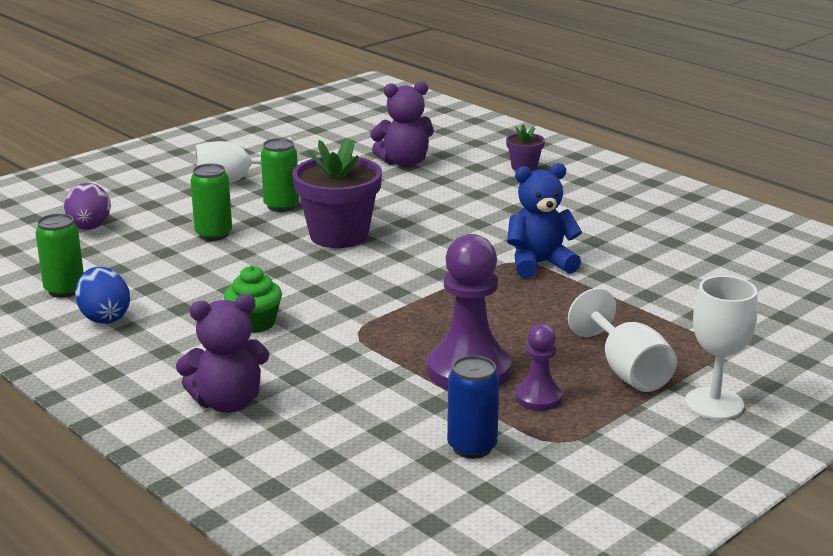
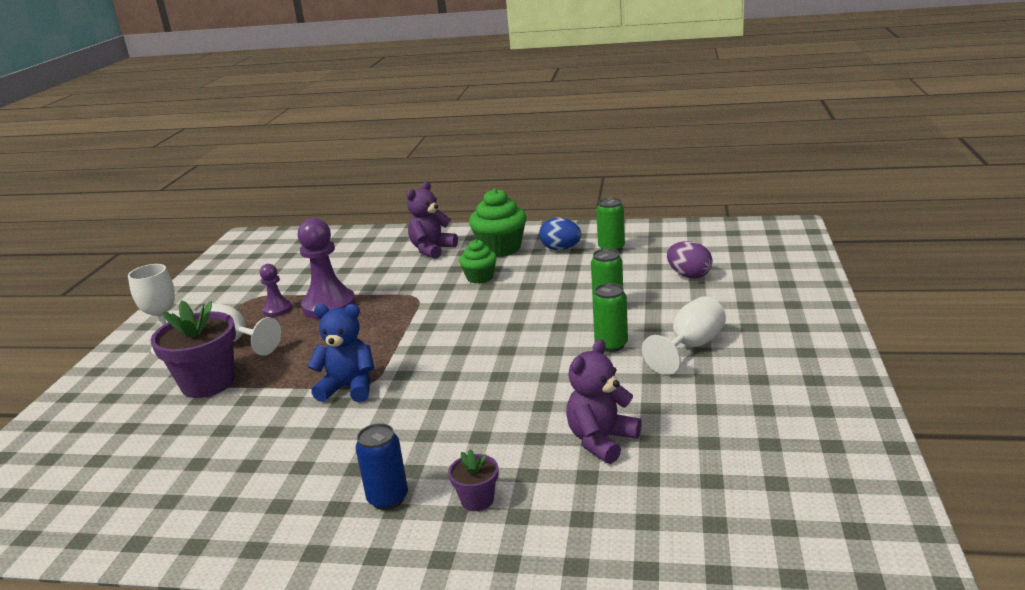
camera: 145 degrees right, 0 degrees up
purple flower pot [292,138,382,248] -> purple flower pot moved to [150,300,236,398]
blue can [447,355,500,459] -> blue can moved to [355,423,408,510]
blue teddy bear [507,163,582,278] -> blue teddy bear turned 120 degrees counterclockwise [307,304,374,402]
none -> green cupcake [469,188,527,257]

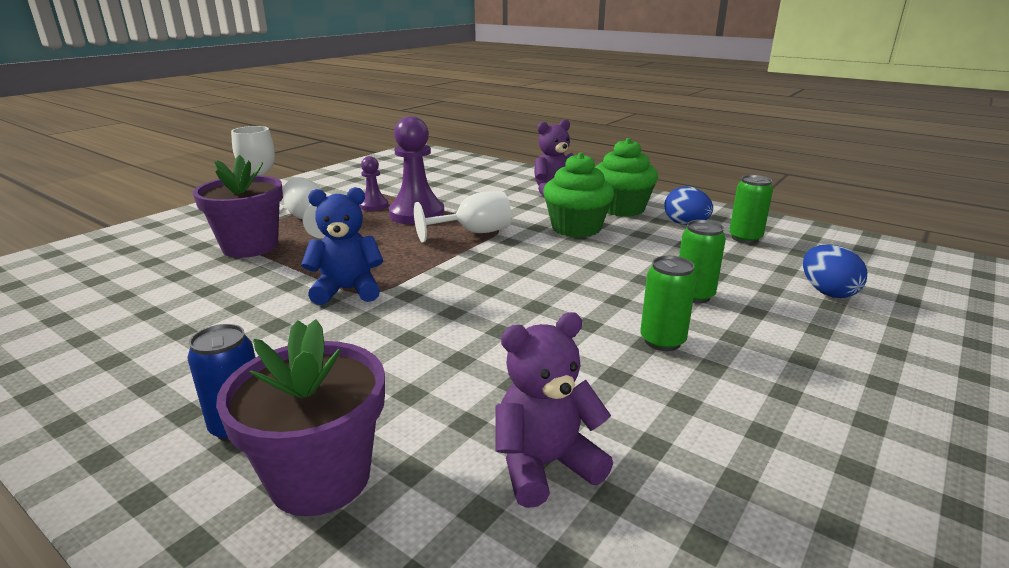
camera: 25 degrees right, 0 degrees up
blue teddy bear [307,304,374,402] -> blue teddy bear turned 45 degrees counterclockwise [301,187,384,305]
purple flower pot [448,449,499,511] -> purple flower pot [216,319,385,516], size x2.04
green cupcake [459,239,497,284] -> green cupcake [543,152,614,238], size x1.63
white goblet [642,296,726,375] -> white goblet moved to [414,191,511,243]
purple egg [667,241,713,279] -> blue egg [803,245,867,298]

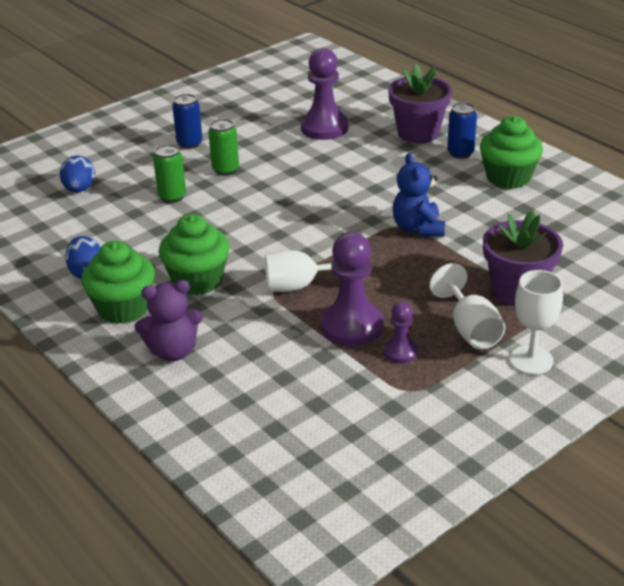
camera: 165 degrees left, 10 degrees up
blue teddy bear [301,187,384,305] -> blue teddy bear turned 75 degrees clockwise [392,153,445,237]
purple teddy bear [496,312,613,508] -> purple pawn [301,48,348,140]
green can [729,175,773,244] -> none
none -> blue can [172,94,203,149]
none -> green cupcake [480,116,543,189]

